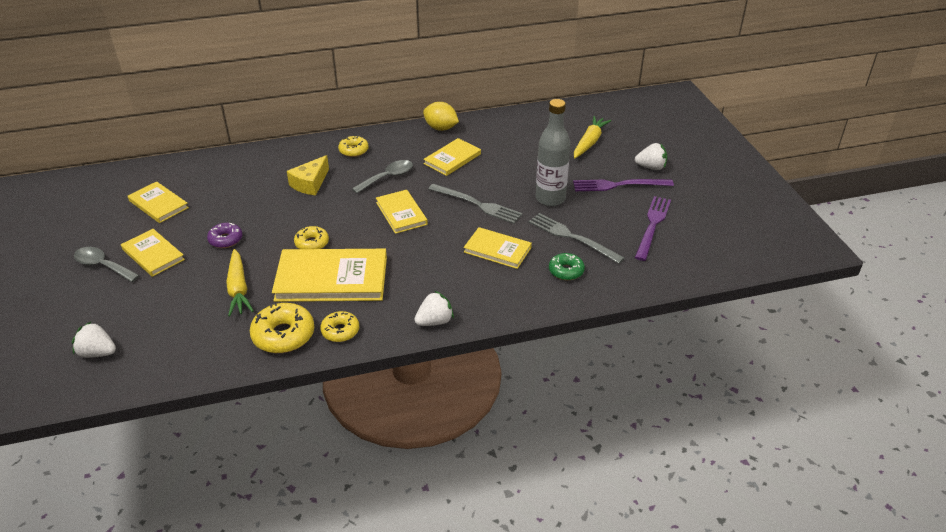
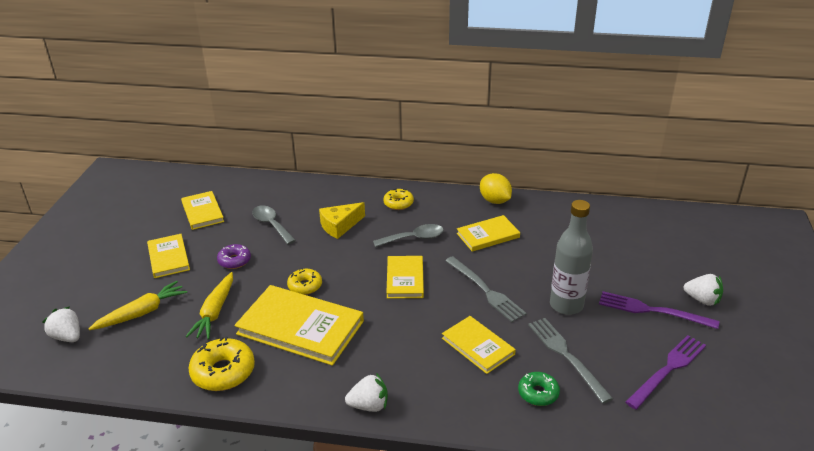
camera: 25 degrees right, 5 degrees down
grey spoon [74,247,140,282] -> grey spoon moved to [252,205,296,245]
yellow donut [320,311,359,342] -> none
yellow carrot [574,116,611,158] -> yellow carrot moved to [89,281,187,330]

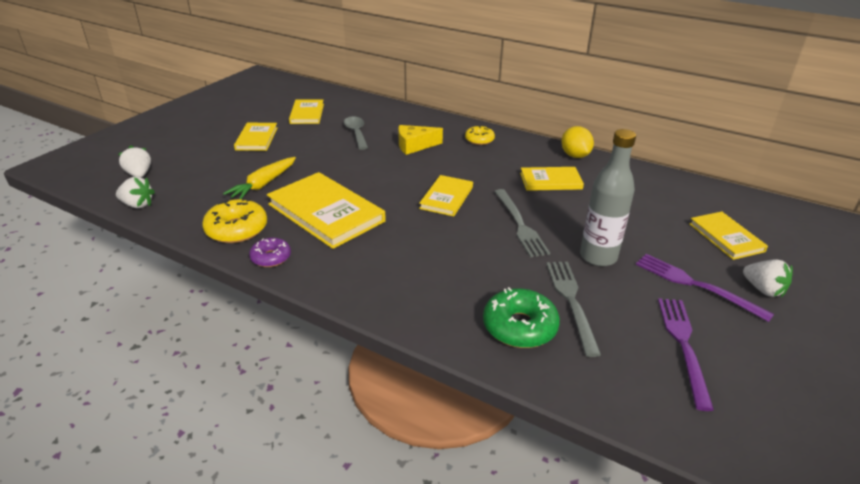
camera: 20 degrees right, 0 degrees up
yellow carrot [89,281,187,330] -> none
purple donut [217,244,251,269] -> purple donut moved to [249,238,291,267]
yellow donut [287,268,322,295] -> none
white strawberry [345,373,388,412] -> white strawberry moved to [116,177,155,208]
grey spoon [373,224,444,247] -> none
yellow book [442,316,516,374] -> yellow book moved to [689,211,768,260]
green donut [518,372,560,406] -> green donut [483,287,560,348], size x1.63
purple fork [625,335,706,410] -> purple fork turned 60 degrees counterclockwise [658,298,714,411]

